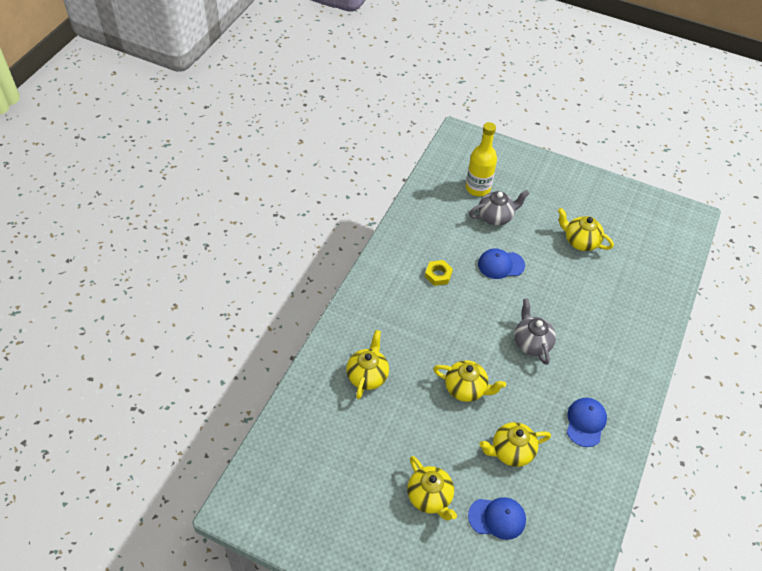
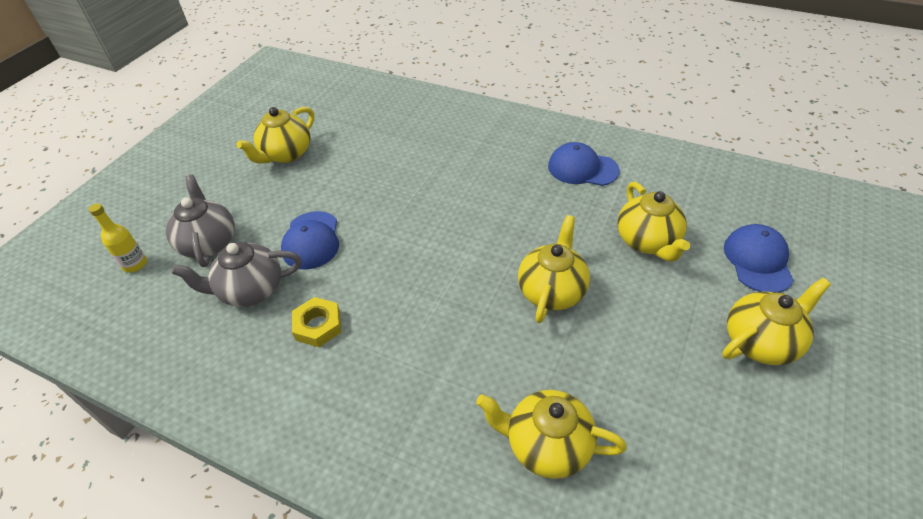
camera: 85 degrees left, 5 degrees down
yellow bottle [466,122,497,196] -> yellow bottle [89,203,147,273], size x0.53
grey teapot [514,298,556,365] -> grey teapot moved to [172,242,302,307]

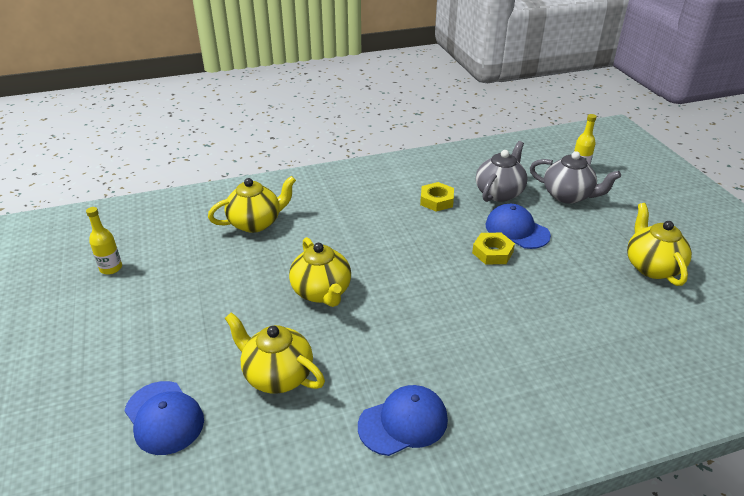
camera: 135 degrees right, 10 degrees down
yellow teapot [722,278,831,365] -> none
none -> yellow bottle [86,207,122,275]
none -> yellow nut [472,233,515,264]

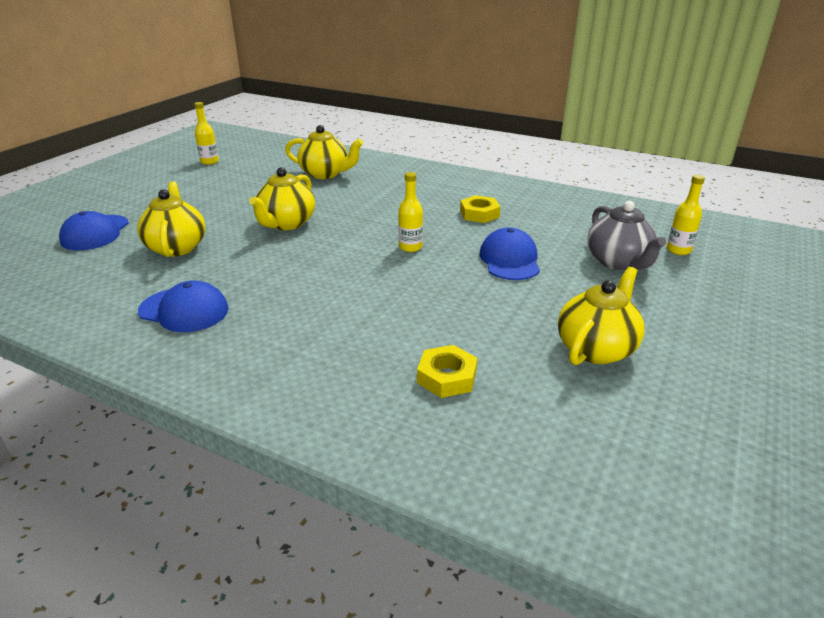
camera: 45 degrees right, 5 degrees down
yellow nut [472,233,515,264] -> yellow nut moved to [417,345,477,398]
grey teapot [476,141,528,202] -> none
none -> yellow bottle [398,172,423,252]

